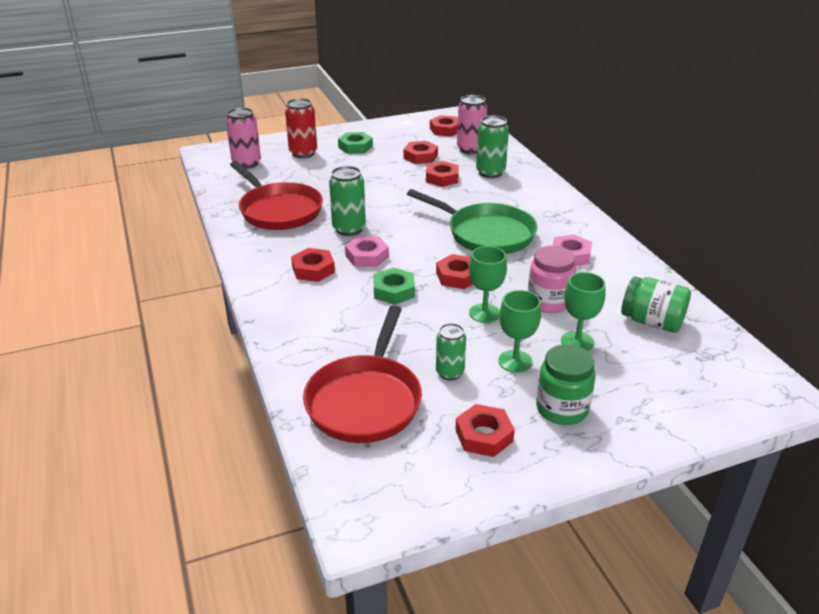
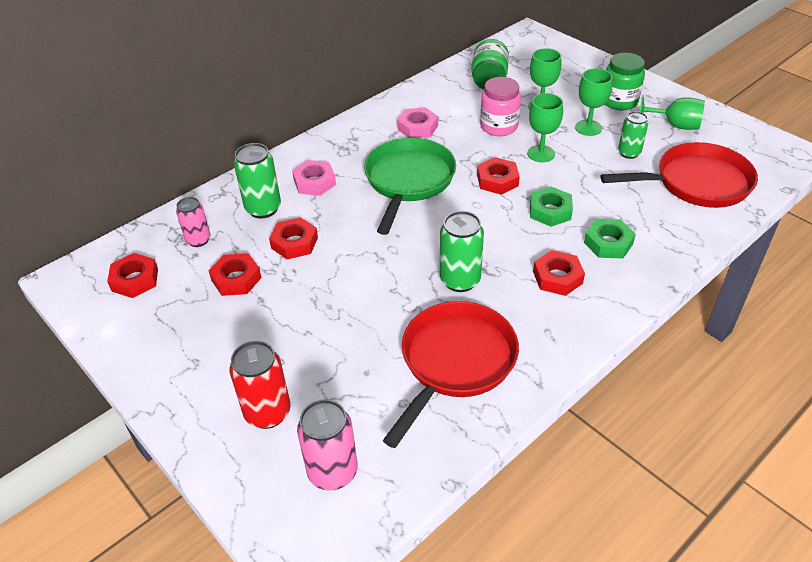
camera: 110 degrees left, 10 degrees up
green nut [338,132,373,154] -> green nut moved to [584,219,636,258]
pink nut [345,236,389,267] -> pink nut moved to [292,160,336,196]
red nut [455,404,515,457] -> green goblet [639,95,705,130]
pink can [457,95,487,154] -> pink can [176,197,210,247], size x0.66

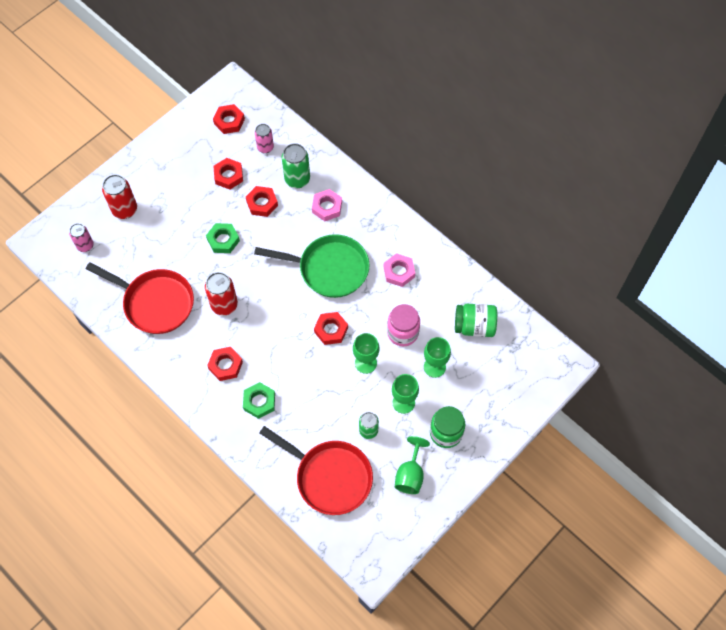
camera: 85 degrees right, 20 degrees up
pink can [297,399,358,490] -> pink can [69,223,94,252], size x0.66
green can [440,211,484,292] -> red can [205,272,238,316]
green nut [530,186,573,227] -> green nut moved to [206,223,240,253]
red pan [600,142,758,208] -> red pan turned 45 degrees counterclockwise [259,426,373,515]

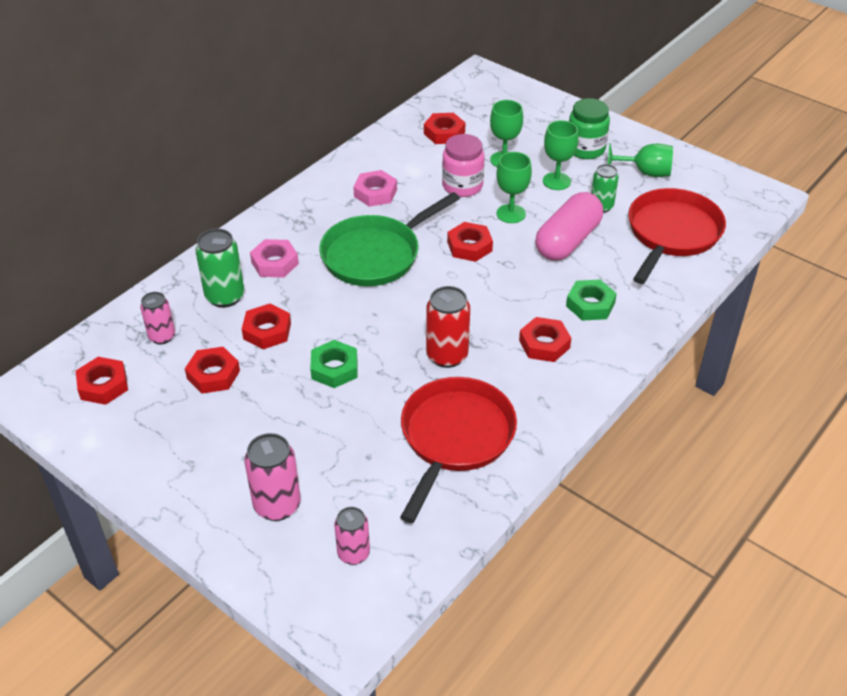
camera: 95 degrees left, 20 degrees down
red can [102,174,137,219] -> pink can [245,433,301,521]
green pan [254,234,370,298] -> green pan turned 135 degrees counterclockwise [319,192,460,286]
green jar [455,304,497,337] -> red nut [424,113,466,144]
none -> pink capsule [535,192,603,261]

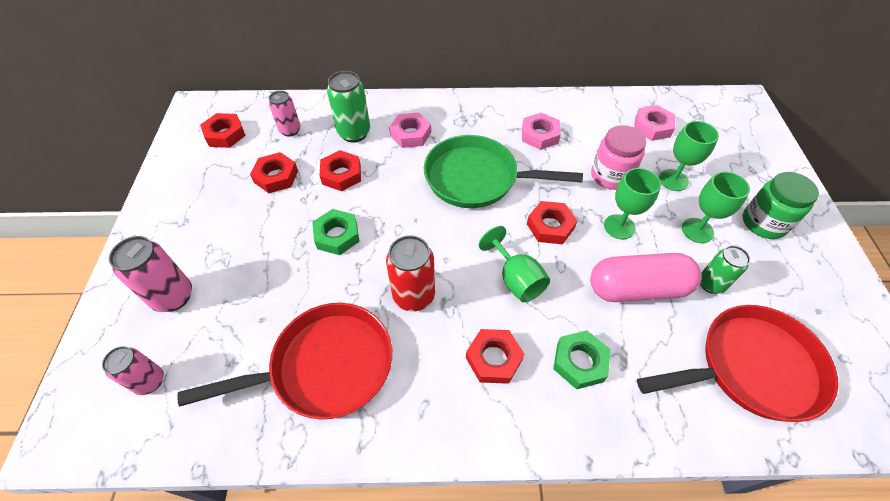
camera: 50 degrees right, 10 degrees up
red nut [424,113,466,144] -> pink nut [634,105,676,141]
green goblet [608,143,673,177] -> green goblet moved to [479,226,550,302]

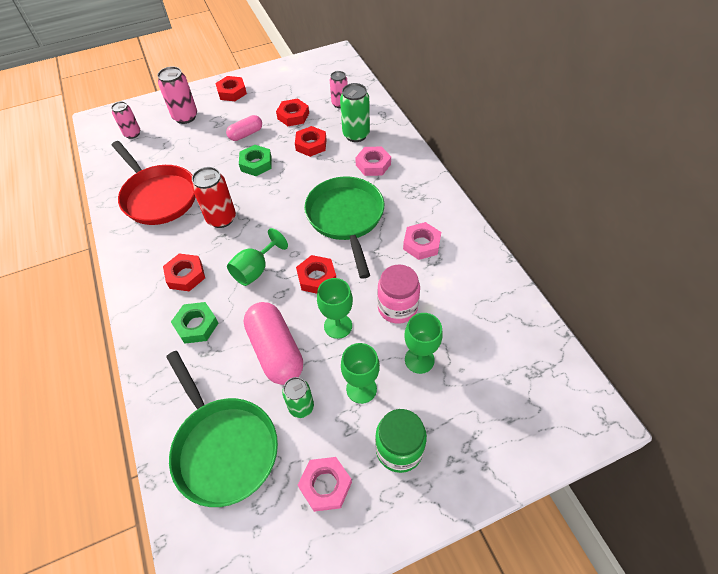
camera: 70 degrees right, 0 degrees up
red nut [201,113,246,148] -> red nut moved to [215,76,247,101]
pink nut [634,105,676,141] -> pink nut moved to [298,457,352,512]
red pan [637,305,838,422] -> green pan [166,351,278,507]
none -> pink capsule [226,115,262,141]

